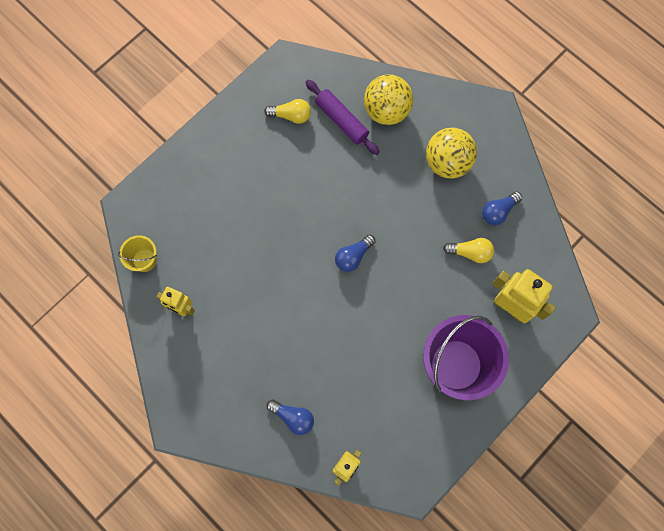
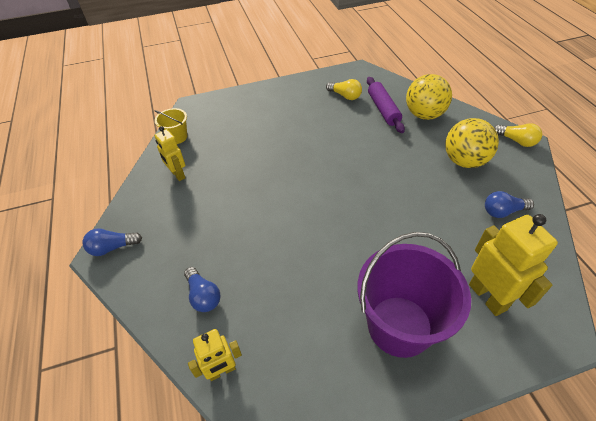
camera: 30 degrees right, 25 degrees down
blue light bulb [335,234,376,272] -> blue light bulb moved to [83,228,142,256]
yellow light bulb [443,238,494,263] -> yellow light bulb moved to [494,123,542,147]

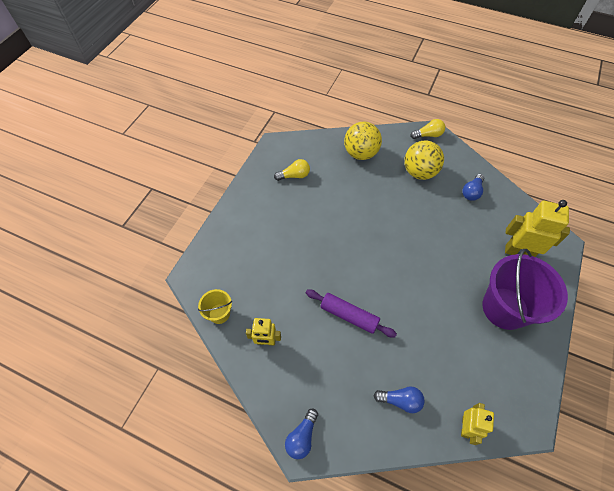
camera: 50 degrees left, 10 degrees up
purple rolling pin [367,77,405,133] -> purple rolling pin moved to [306,290,397,338]

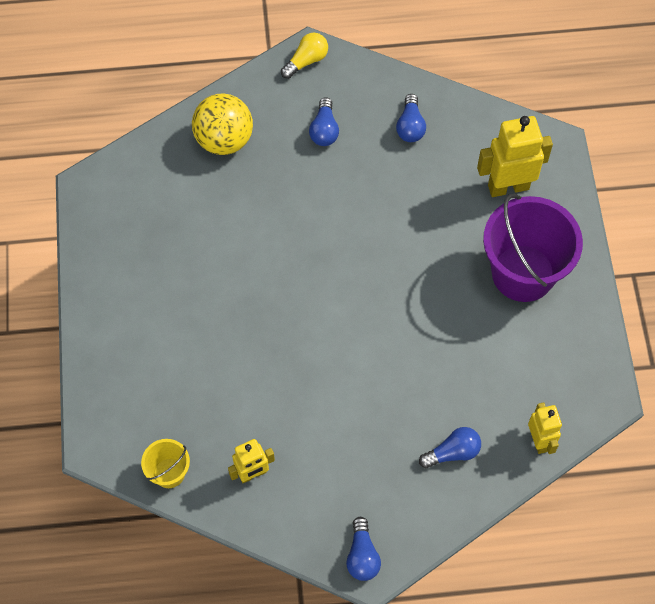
camera: 30 degrees left, 5 degrees up
yellow light bulb [274,159,310,181] -> none
purple rolling pin [306,290,397,338] -> none
yellow ball [404,140,444,180] -> blue light bulb [309,97,339,146]

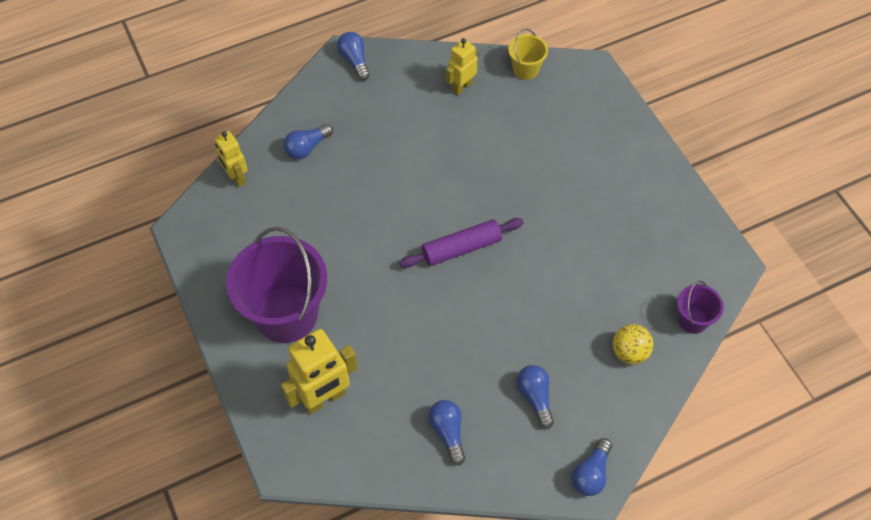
camera: 160 degrees right, 5 degrees down
yellow ball [192,93,253,155] -> yellow ball [613,324,653,364], size x0.62
yellow light bulb [281,33,328,79] -> blue light bulb [572,438,612,496]
none -> purple rolling pin [399,218,524,268]
none -> purple bucket [677,281,724,334]

